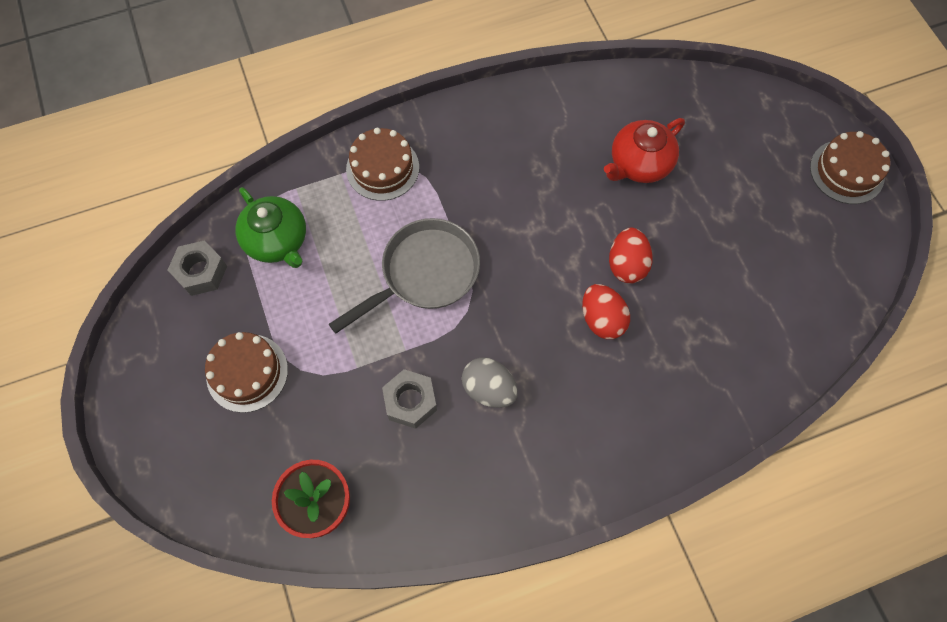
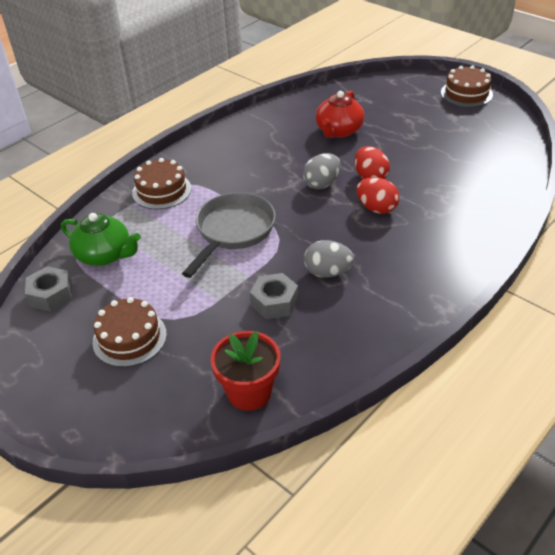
camera: 25 degrees left, 25 degrees down
none -> grey egg [303,153,341,189]

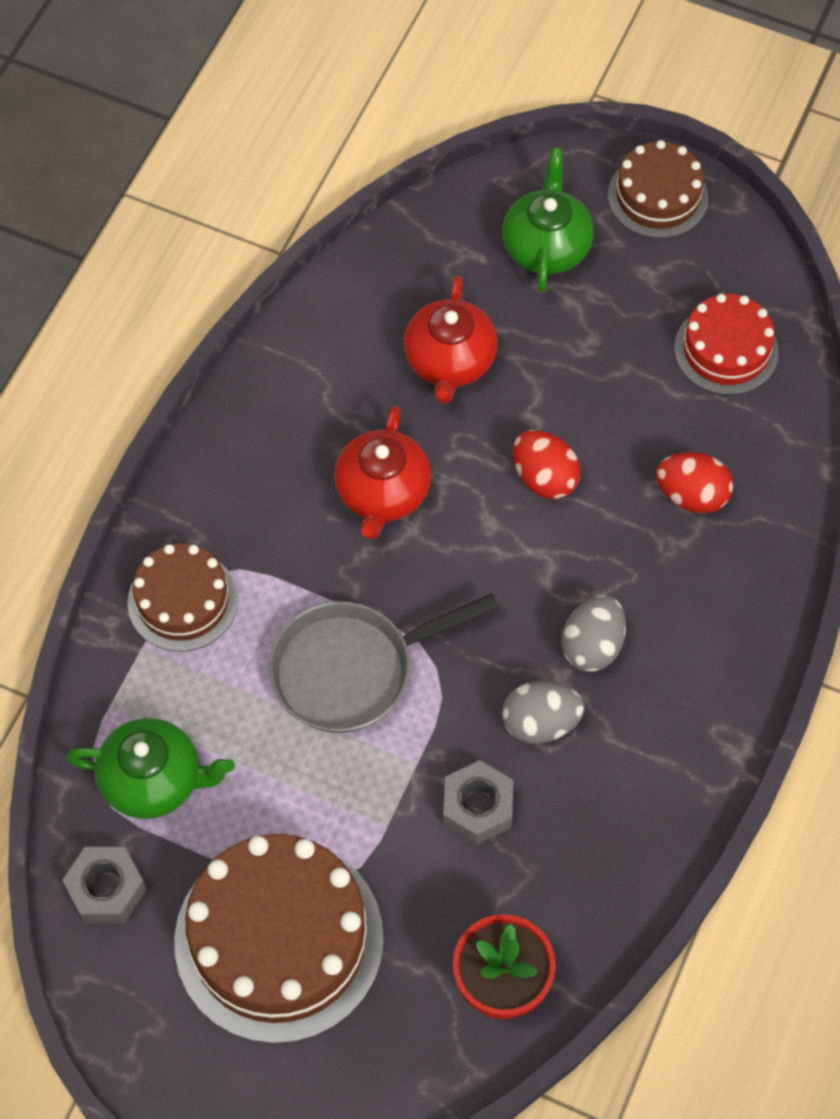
camera: 20 degrees left, 20 degrees up
brown cake [93,297,167,367] -> brown cake [174,834,384,1044], size x1.77
grey pan [182,192,275,278] -> grey pan turned 120 degrees counterclockwise [269,594,499,733]
grey egg [303,153,341,189] -> grey egg moved to [561,595,626,672]
red egg [356,177,399,214] -> red egg moved to [656,452,733,514]
none -> red teapot [334,406,431,539]
none -> green teapot [502,148,594,292]
none -> red cake [674,294,779,395]

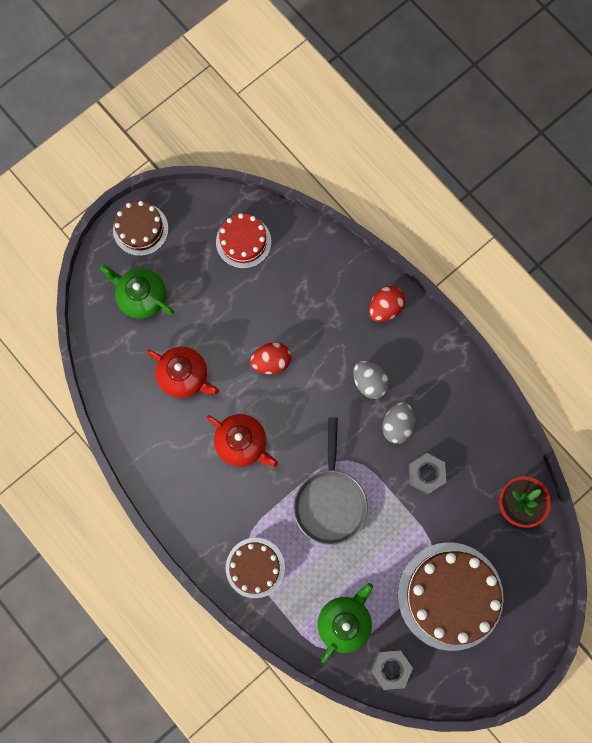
camera: 65 degrees left, 15 degrees up
red egg [656,452,733,514] -> red egg moved to [369,286,405,322]

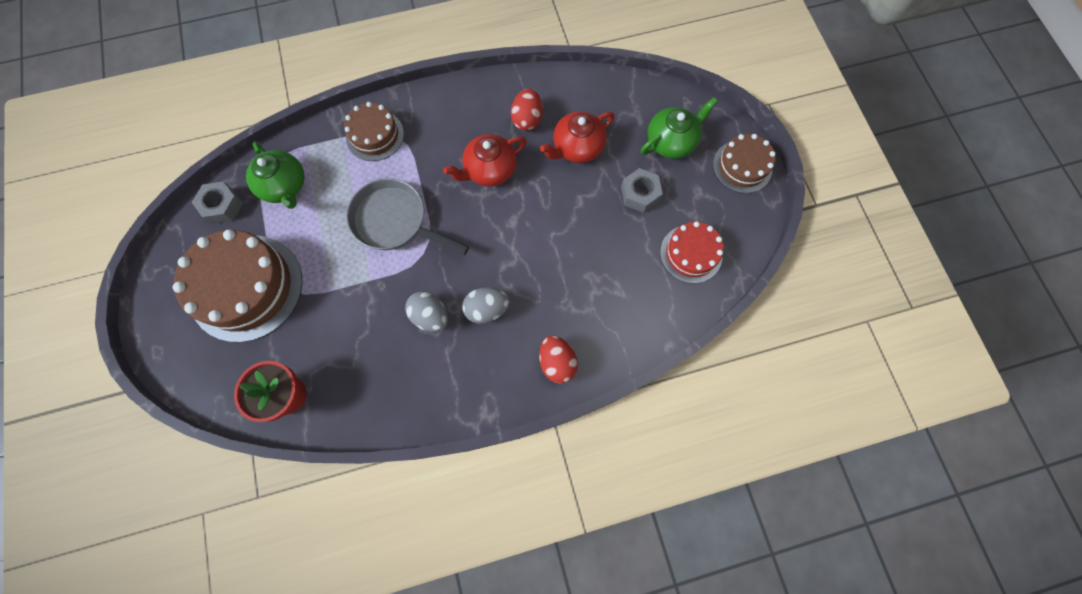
camera: 115 degrees right, 5 degrees down
red egg [250,342,291,374] -> red egg moved to [511,89,543,131]
grey nut [408,453,446,494] -> grey nut moved to [621,168,663,213]

